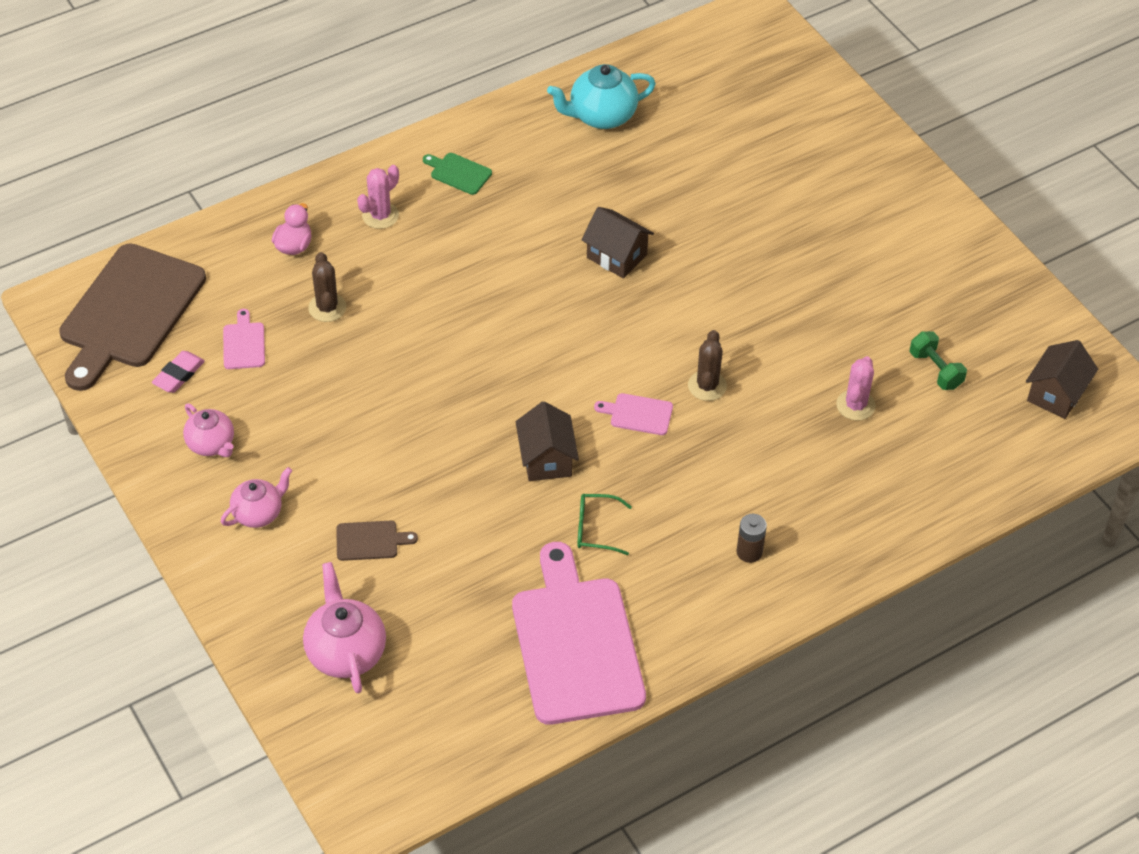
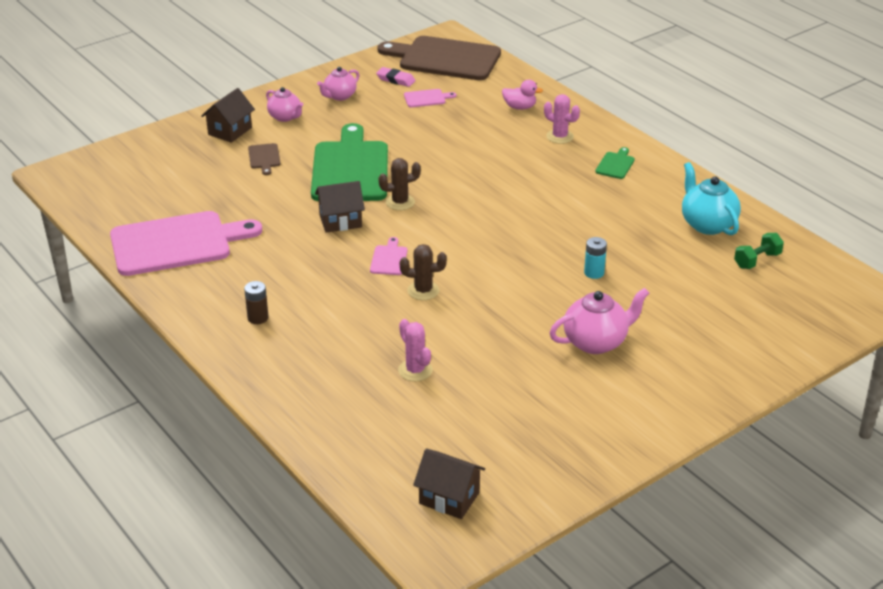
camera: 85 degrees right, 15 degrees down
pink teapot [303,562,386,693] -> pink teapot moved to [550,288,649,354]
brown cactus [308,252,346,322] -> brown cactus moved to [378,158,421,210]
green glasses [577,494,632,555] -> none
brown house [581,207,654,279] -> brown house moved to [201,88,255,143]
pink cactus [836,356,876,421] -> pink cactus turned 45 degrees clockwise [398,319,433,381]
green dumbbell [910,331,967,390] -> green dumbbell moved to [734,233,784,269]
none -> green cutting board [311,123,388,201]
none -> turquoise battery [584,237,607,279]

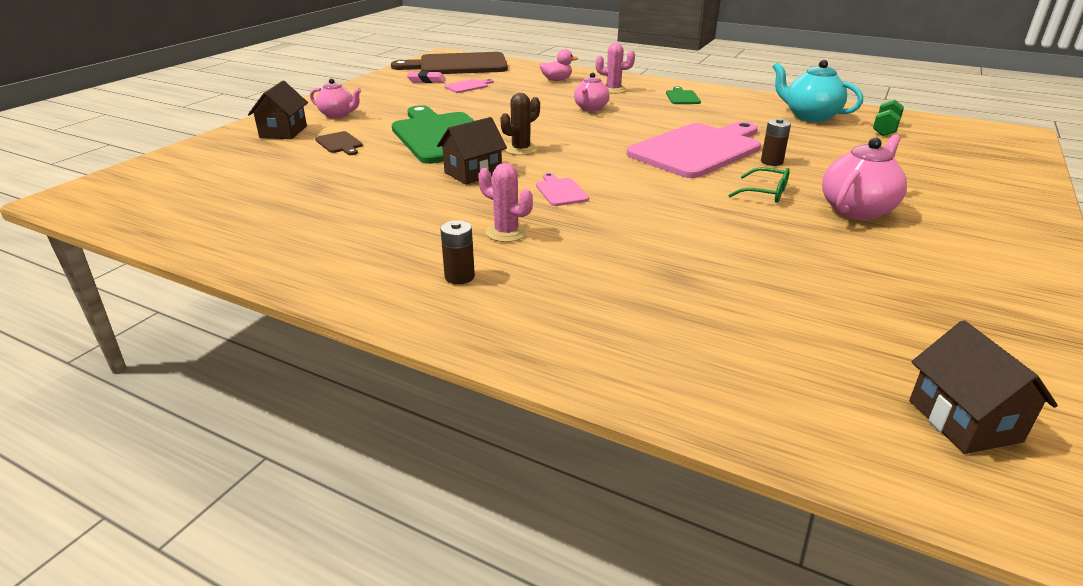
camera: 25 degrees left, 5 degrees down
pink cutting board [110,211,262,276] -> pink cutting board moved to [627,121,761,178]
pink teapot [317,67,359,101] -> pink teapot moved to [574,73,610,111]
pink cactus [398,319,433,381] -> pink cactus moved to [478,163,533,242]
brown cactus [400,244,447,300] -> none
brown house [413,448,485,519] -> brown house turned 75 degrees clockwise [909,320,1058,454]
turquoise battery [584,237,607,279] -> brown battery [761,118,791,166]
none -> green glasses [728,167,790,203]

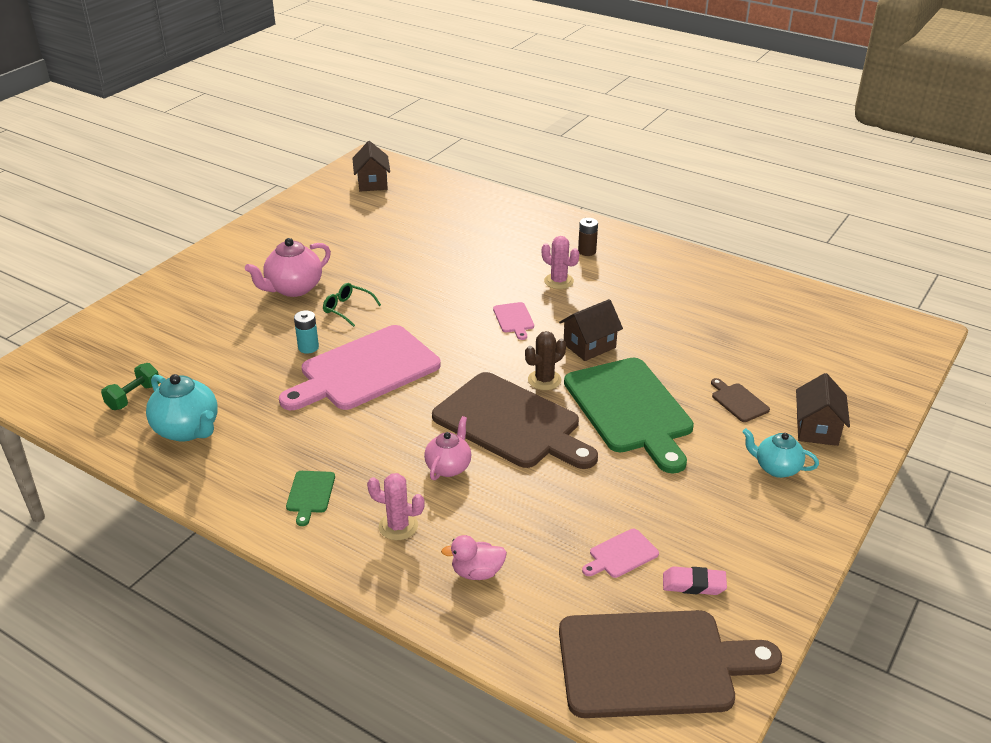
camera: 175 degrees left, 5 degrees up
pink teapot [310,78,361,118] -> turquoise teapot [742,428,819,478]
brown battery [761,118,791,166] -> turquoise battery [294,310,319,354]
none -> brown cutting board [432,372,598,469]

